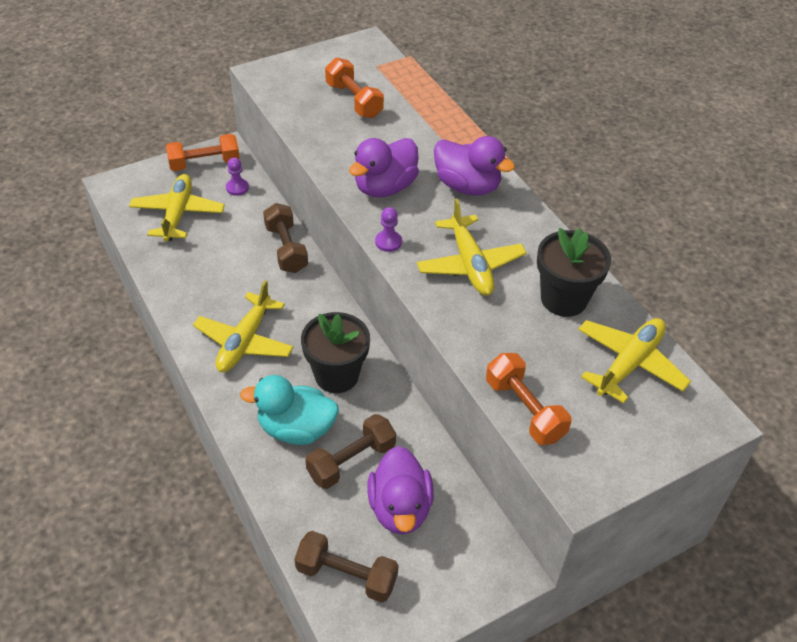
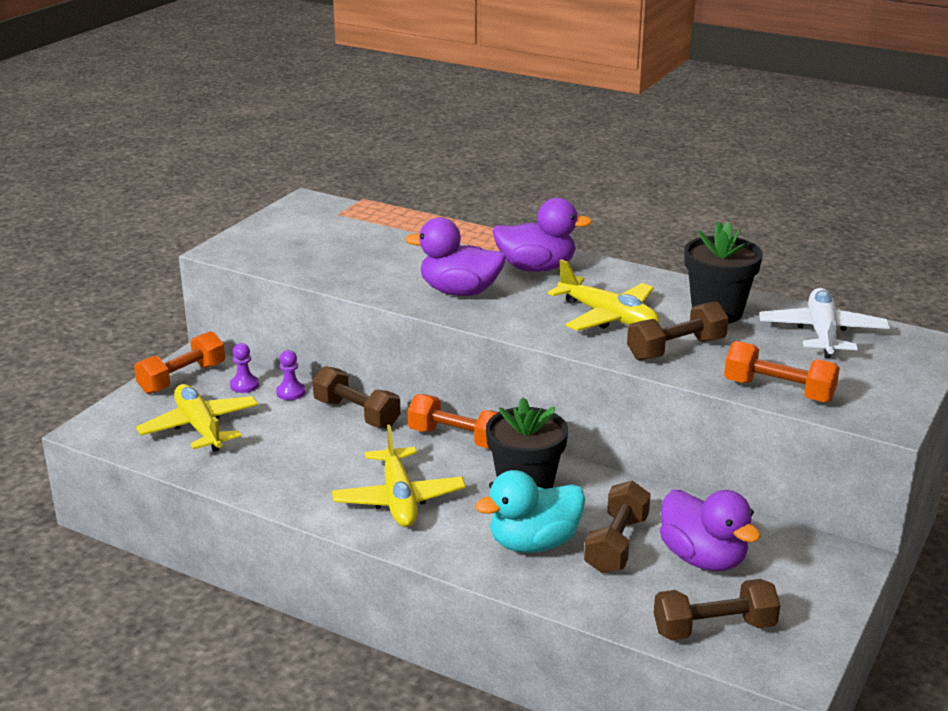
camera: 30 degrees left, 20 degrees down
orange dumbbell [325,58,384,118] -> orange dumbbell moved to [408,394,498,449]
purple duck [349,138,419,197] -> purple duck turned 90 degrees clockwise [405,217,506,296]
purple pawn [375,207,402,252] -> purple pawn moved to [276,350,305,400]
yellow plane [578,318,691,403] -> white plane [759,288,890,358]
none -> brown dumbbell [627,301,729,361]

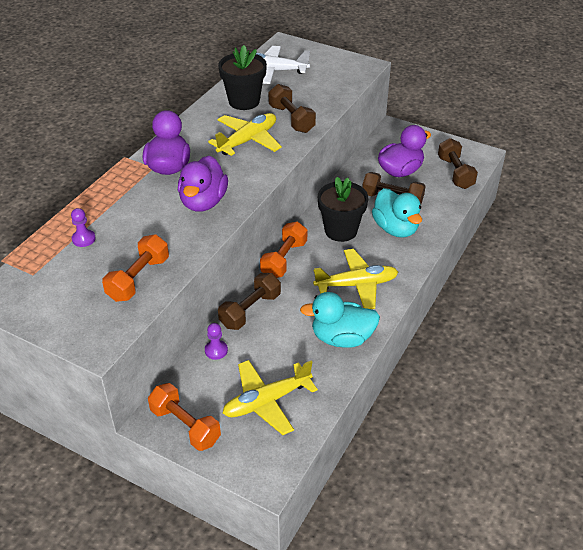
camera: 90 degrees left, 15 degrees up
purple pawn [230,343,259,393] -> purple pawn moved to [71,208,96,247]
orange dumbbell [724,341,840,403] -> orange dumbbell moved to [102,235,169,302]
none -> turquoise duck [300,292,380,348]

